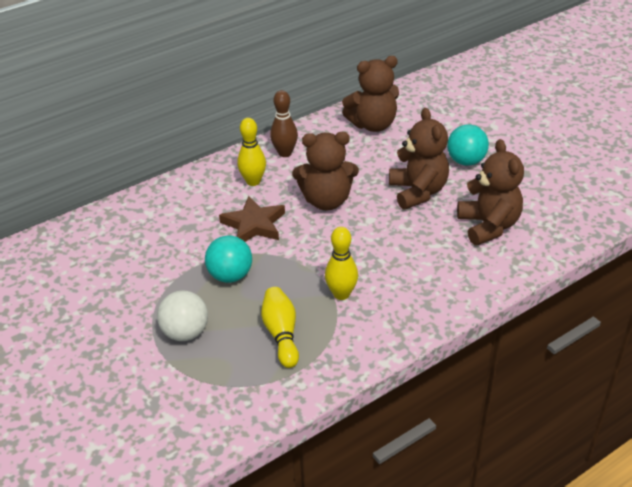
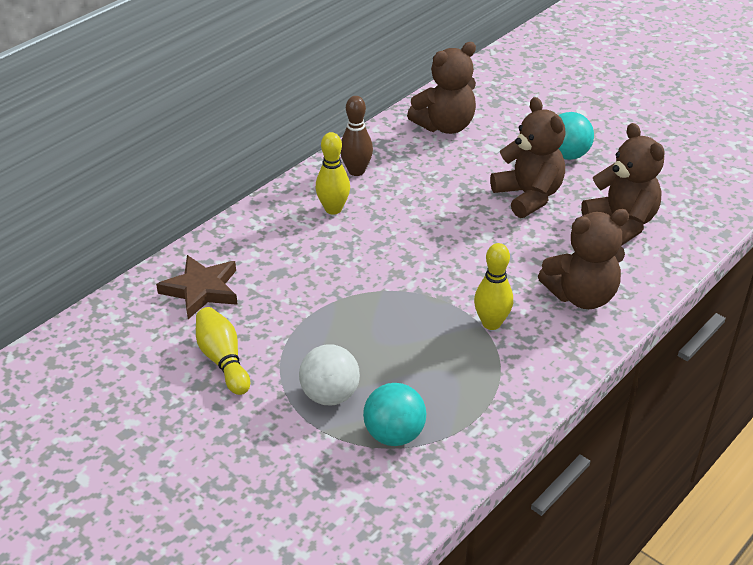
camera: 15 degrees left, 0 degrees up
turquoise ball [205,236,252,283] -> turquoise ball moved to [363,383,426,446]
brown star [219,196,285,242] -> brown star moved to [156,255,238,319]
yellow bowling pin [261,287,299,368] -> yellow bowling pin moved to [196,307,250,395]
brown teddy bear [292,132,359,210] -> brown teddy bear moved to [538,209,629,309]

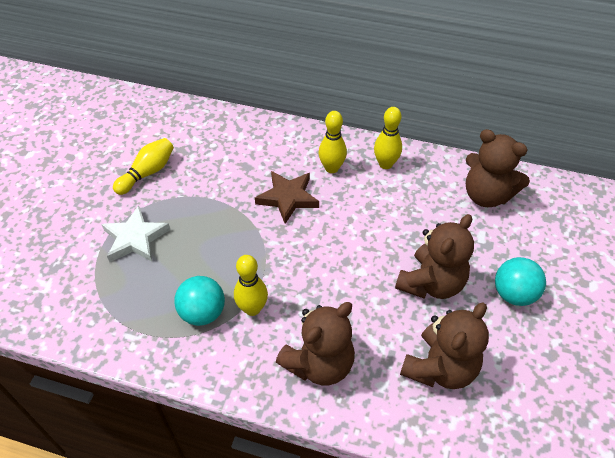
camera: 65 degrees right, 10 degrees up
brown star [156,255,238,319] -> brown star moved to [255,171,319,224]
white ball [299,345,360,405] -> white star [101,205,170,262]
brown bowling pin [340,96,373,176] -> yellow bowling pin [374,107,402,169]
turquoise ball [363,383,426,446] -> turquoise ball moved to [174,276,225,326]
brown teddy bear [538,209,629,309] -> brown teddy bear turned 90 degrees counterclockwise [276,302,355,386]

